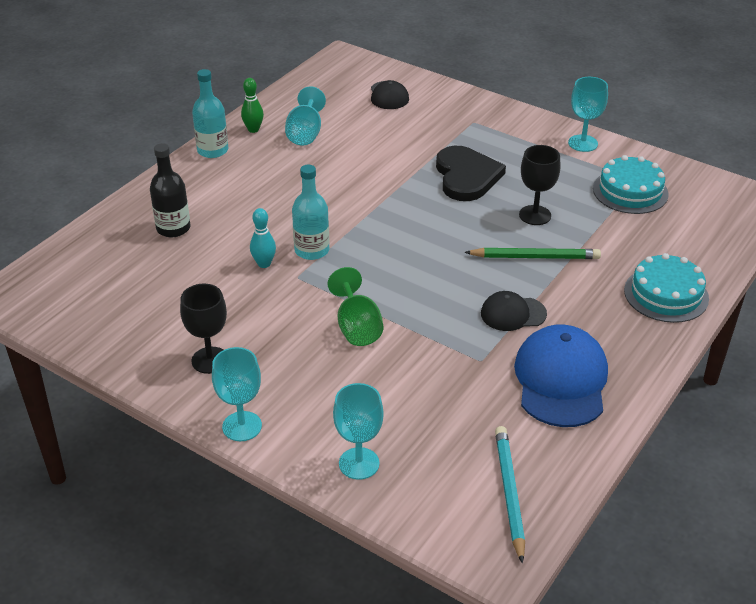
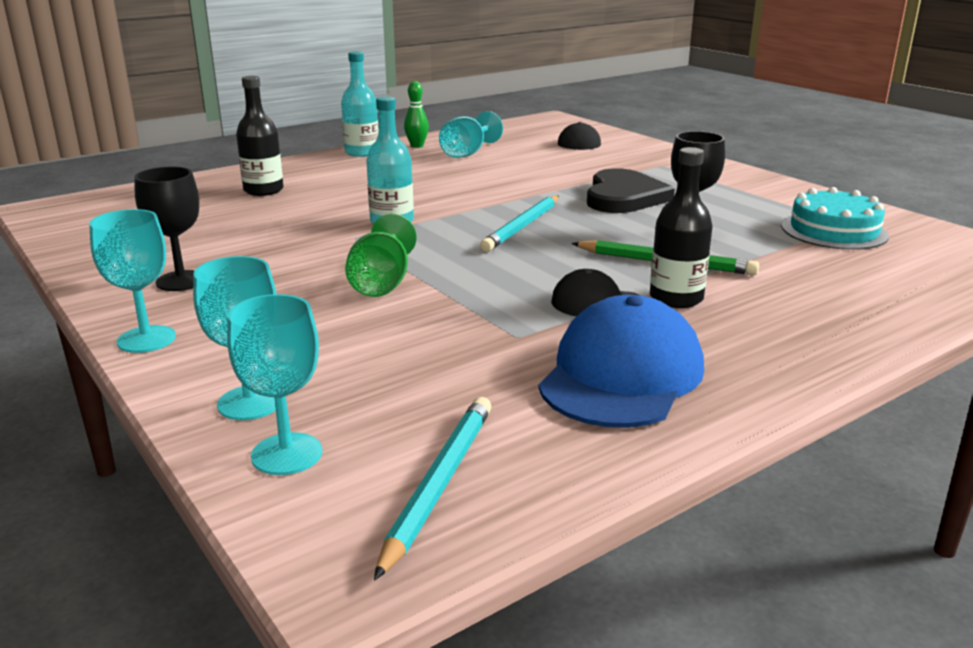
camera: 20 degrees right, 15 degrees down
turquoise bowling pin [250,208,276,268] -> none
turquoise goblet [568,77,608,152] -> turquoise goblet moved to [227,294,322,475]
turquoise cake [624,253,709,323] -> none
none -> turquoise pencil [480,195,559,252]
none -> black bottle [650,147,713,308]

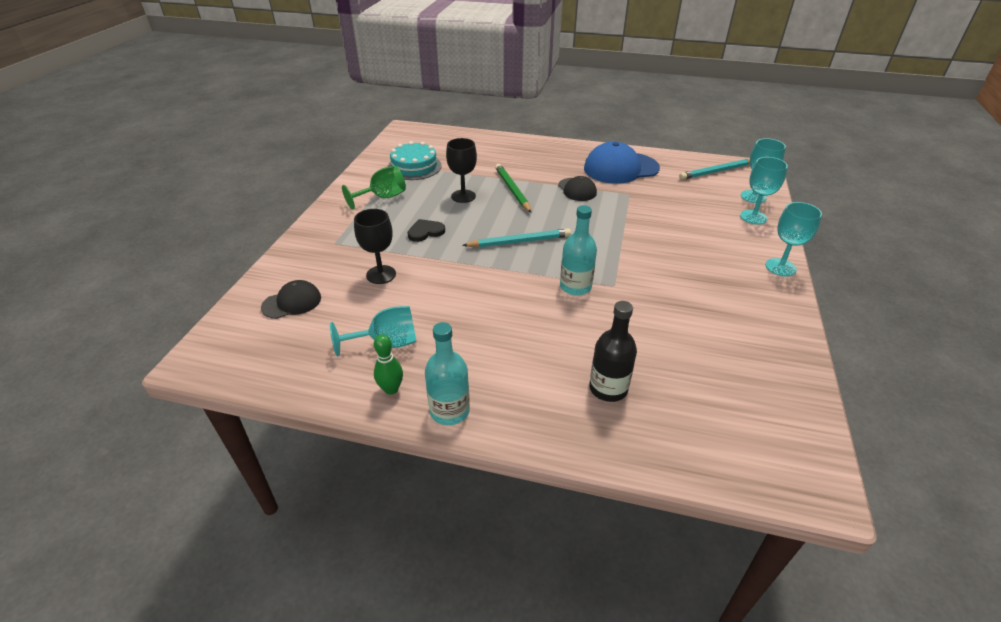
camera: 130 degrees left, 15 degrees up
black goblet [134,167,199,291] -> black goblet moved to [354,209,396,284]
green goblet [345,214,417,297] -> green goblet moved to [342,166,406,210]
black heart [587,168,675,213] -> black heart [407,219,445,242], size x0.54
black bottle [650,147,713,308] -> none

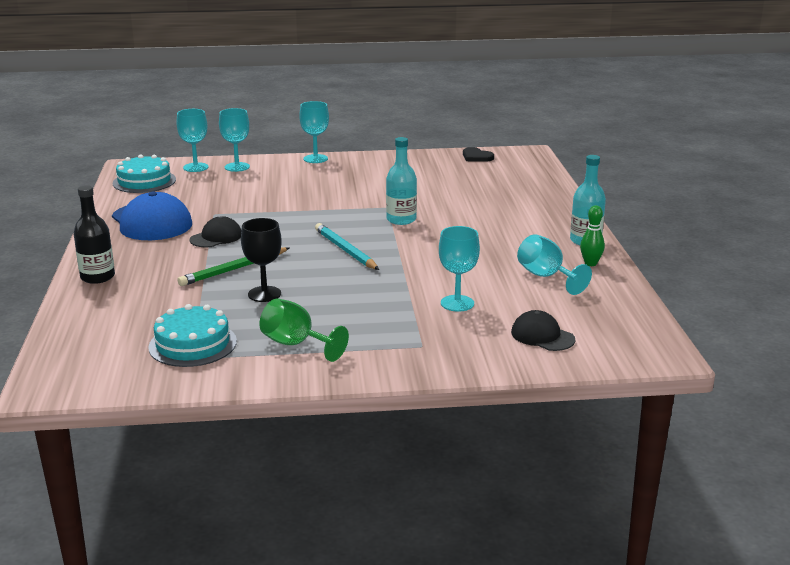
camera: 110 degrees left, 15 degrees down
black goblet [354,209,396,284] -> turquoise goblet [439,226,480,312]
black heart [407,219,445,242] -> black heart moved to [463,147,494,162]
black bottle [589,301,637,402] -> black bottle moved to [74,185,115,284]
turquoise pencil [679,159,750,180] -> turquoise cake [113,154,176,193]

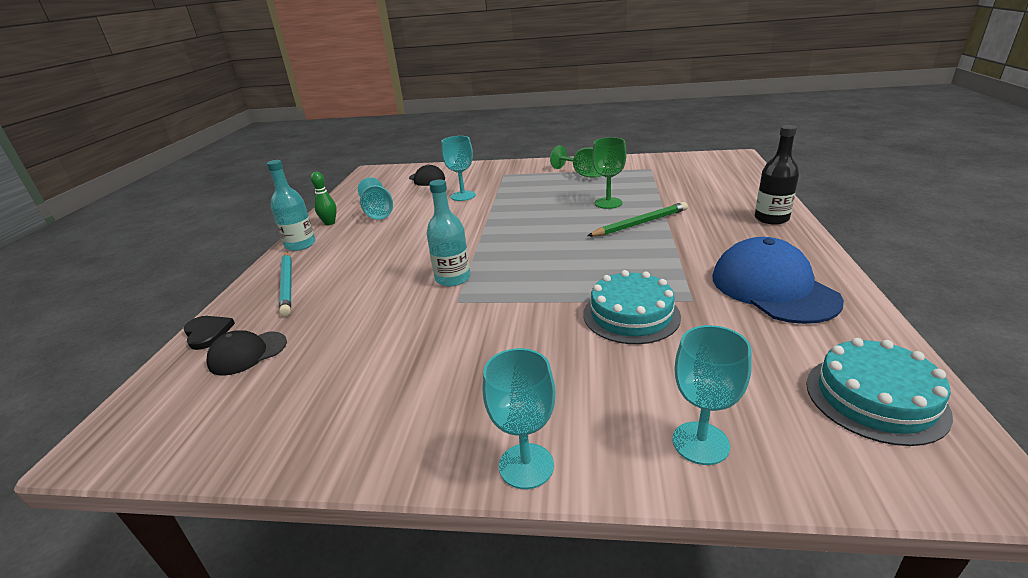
camera: 165 degrees left, 5 degrees up
turquoise cake [148,304,237,367] -> turquoise cake moved to [583,270,681,344]
turquoise goblet [177,109,209,172] -> none
black cap [189,216,241,248] -> black cap moved to [206,330,287,375]
black goblet [241,218,282,302] -> green goblet [592,137,626,209]
turquoise pencil [315,223,379,270] -> turquoise pencil moved to [279,252,292,316]
black heart [463,147,494,162] -> black heart moved to [183,316,235,350]

